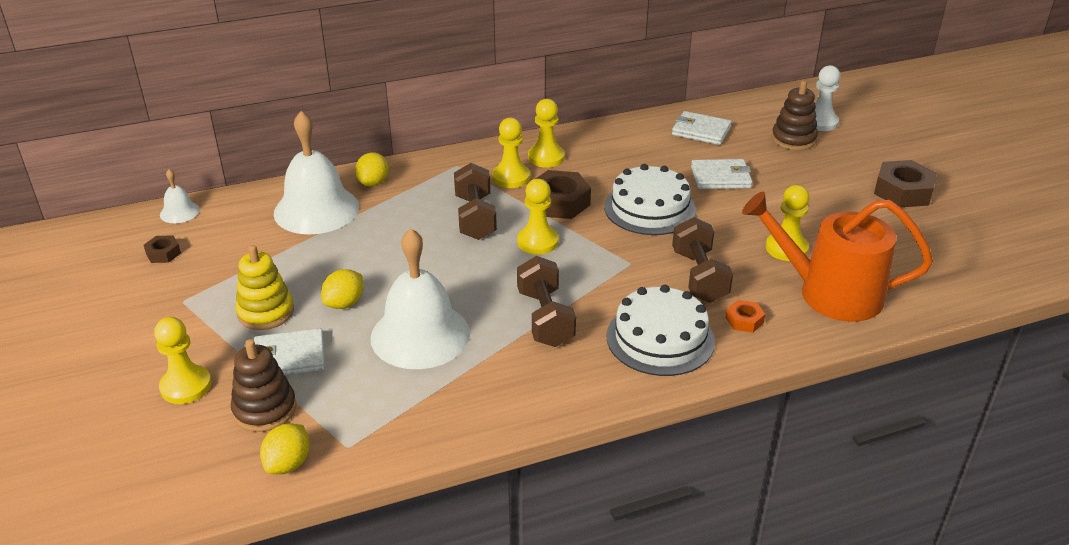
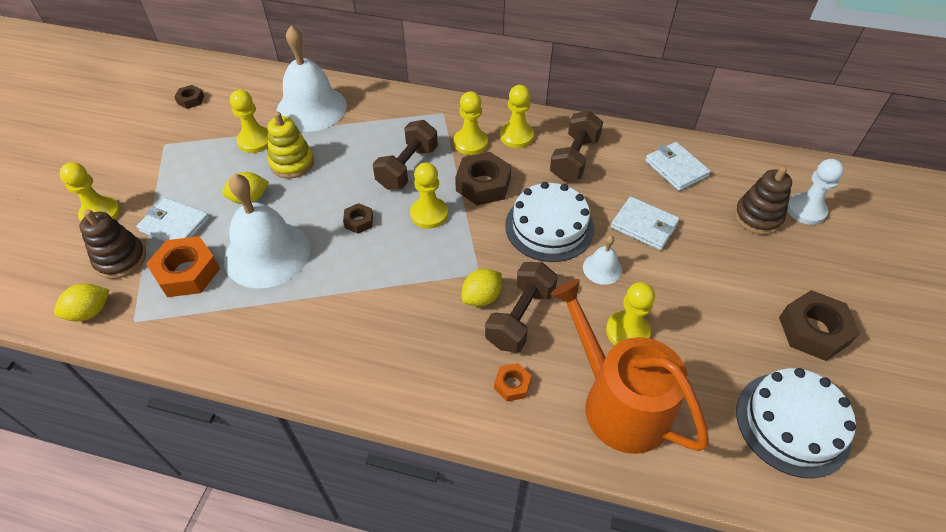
camera: 35 degrees right, 15 degrees up
white bell [160,169,200,223] -> white bell moved to [583,235,622,285]
yellow stacking toy [235,245,294,330] -> yellow stacking toy moved to [267,112,314,179]
yellow lemon [355,152,389,186] -> yellow lemon moved to [462,269,502,306]
brown dumbbell [517,256,576,347] -> brown dumbbell moved to [550,110,603,181]
white cake [606,285,715,376] -> white cake moved to [736,368,856,478]
none -> orange nut [146,236,220,297]
none -> yellow pawn [230,90,268,153]
none -> brown nut [343,203,373,234]

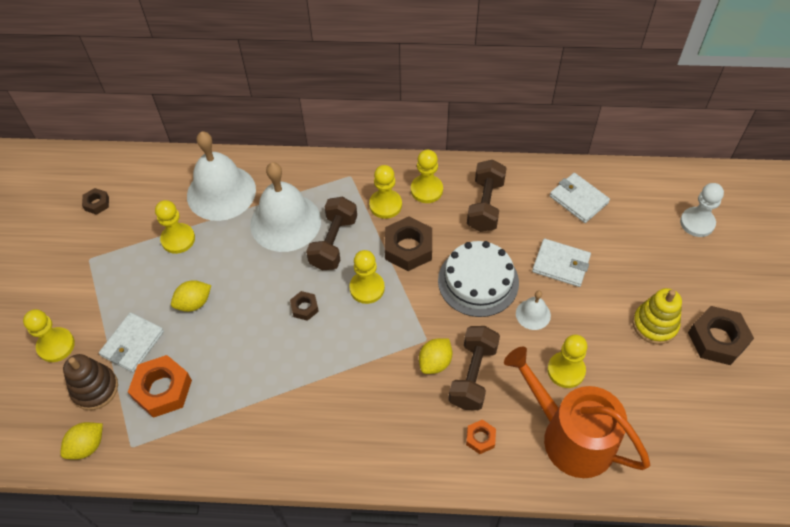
camera: 10 degrees left, 5 degrees up
white wallet [136,198,210,241] -> white wallet turned 75 degrees counterclockwise [99,312,164,372]
white bell [224,174,310,288] -> white bell moved to [250,162,321,252]
yellow stacking toy [267,112,314,179] -> yellow stacking toy moved to [633,288,682,345]
brown stacking toy [734,166,792,235] -> none
white cake [736,368,856,478] -> none

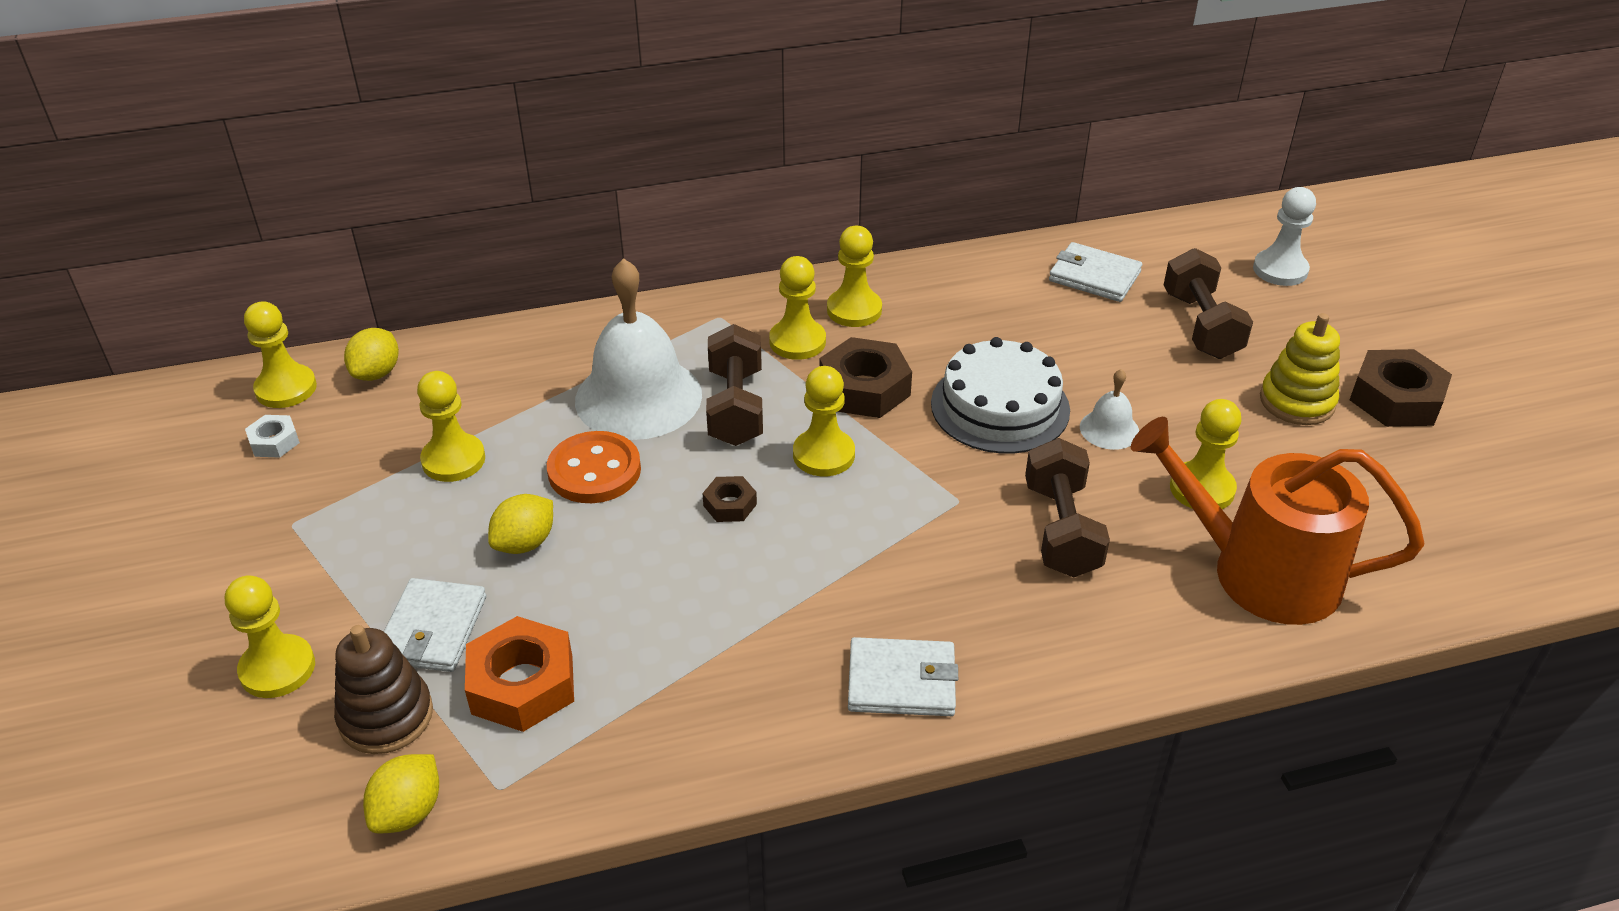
camera: 20 degrees left, 15 degrees down
brown nut [82,188,109,215] -> white nut [245,415,300,457]
white bell [187,131,256,221] -> none
yellow lemon [419,338,452,374] -> yellow lemon moved to [344,328,399,381]
orange nut [466,419,496,454] -> none
brown dumbbell [467,160,506,232] -> brown dumbbell moved to [1164,248,1253,359]
white wallet [532,239,591,287] -> white wallet moved to [848,637,958,716]
none -> yellow pawn [244,301,317,408]
none -> orange button [547,431,641,503]

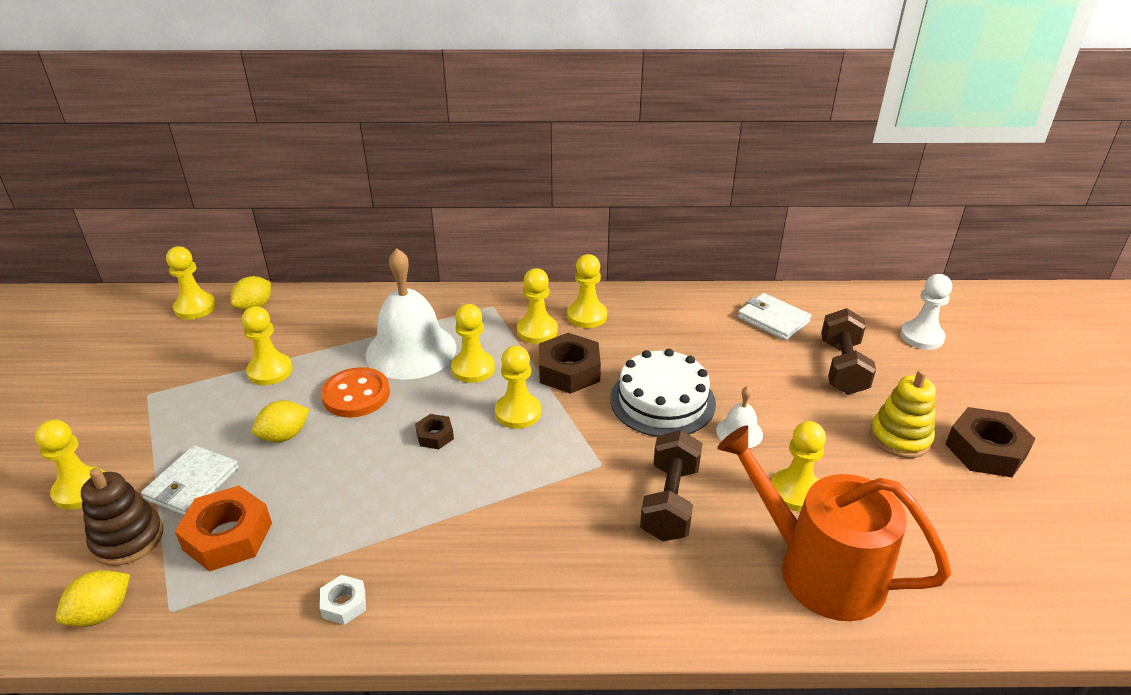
camera: 15 degrees right, 5 degrees down
white nut [245,415,300,457] -> white nut moved to [320,575,366,625]
brown dumbbell [706,324,763,446] -> yellow pawn [451,304,495,383]
white wallet [848,637,958,716] -> none

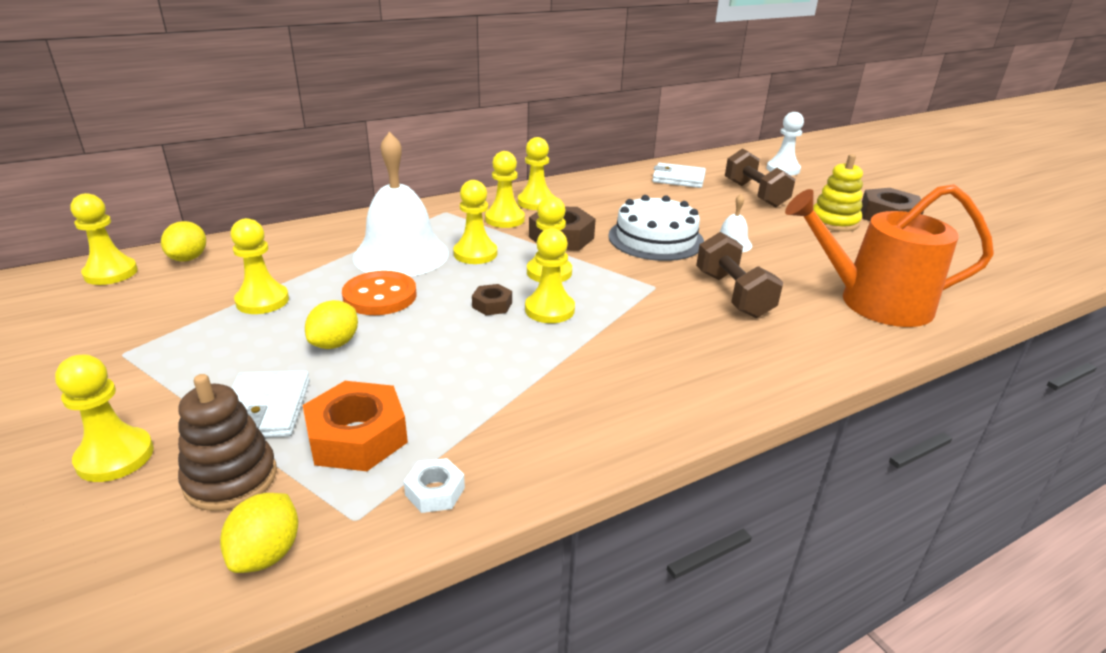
camera: 30 degrees left, 5 degrees down
white nut [320,575,366,625] -> white nut moved to [404,458,465,513]
yellow pawn [771,421,826,511] -> yellow pawn moved to [525,228,575,323]

